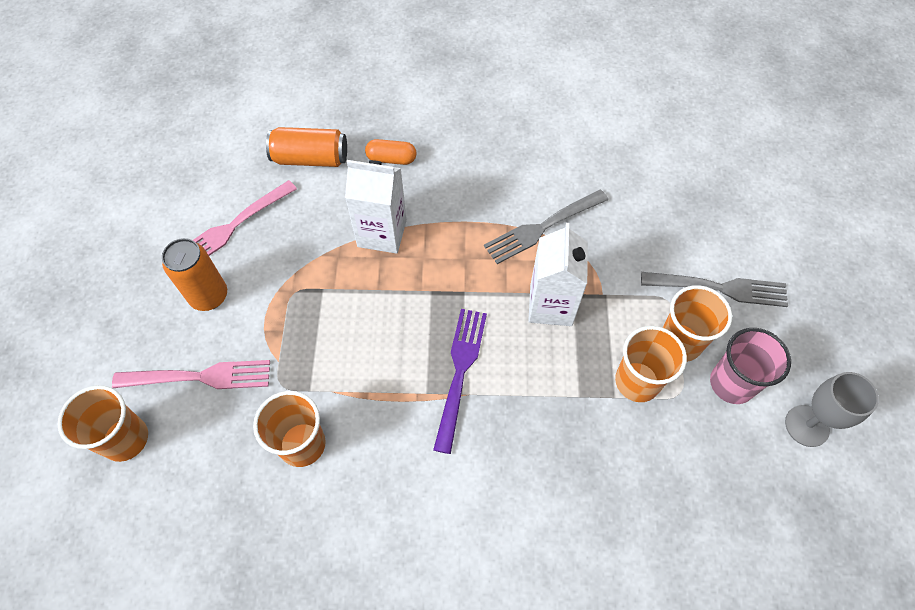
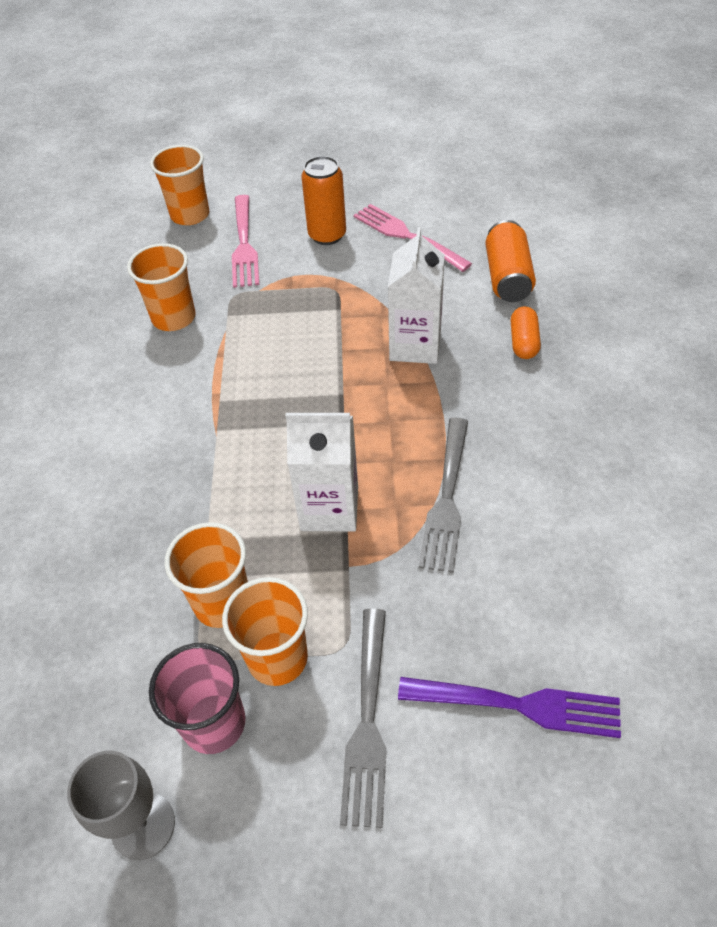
camera: 90 degrees right, 10 degrees down
purple fork [433,309,487,454] -> purple fork moved to [398,677,621,738]
grey fork [484,190,608,264] -> grey fork turned 135 degrees counterclockwise [419,418,468,573]

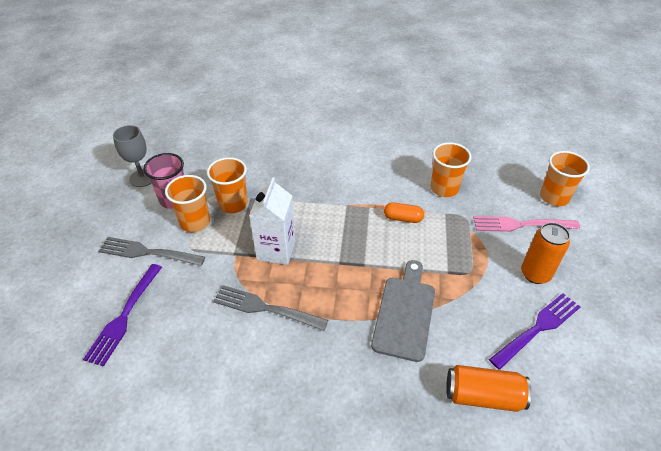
camera: 95 degrees right, 5 degrees down
pink fork [353,204,472,272] -> purple fork [489,293,580,370]
white carton [388,227,445,364] -> grey cutting board [371,260,435,362]
orange capsule [511,306,541,359] -> orange capsule moved to [384,202,424,223]

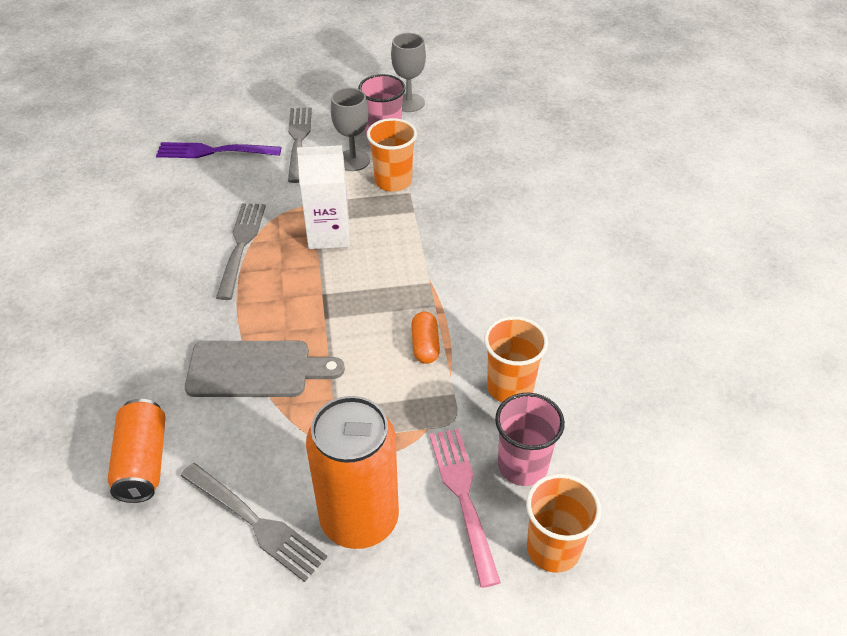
camera: 75 degrees right, 0 degrees up
orange cup [165,175,210,232] -> grey goblet [331,88,370,171]
purple fork [489,293,580,370] -> grey fork [181,463,327,582]
orange can [521,223,570,284] -> orange can [306,396,399,549], size x1.59
none -> pink cup [495,393,565,486]

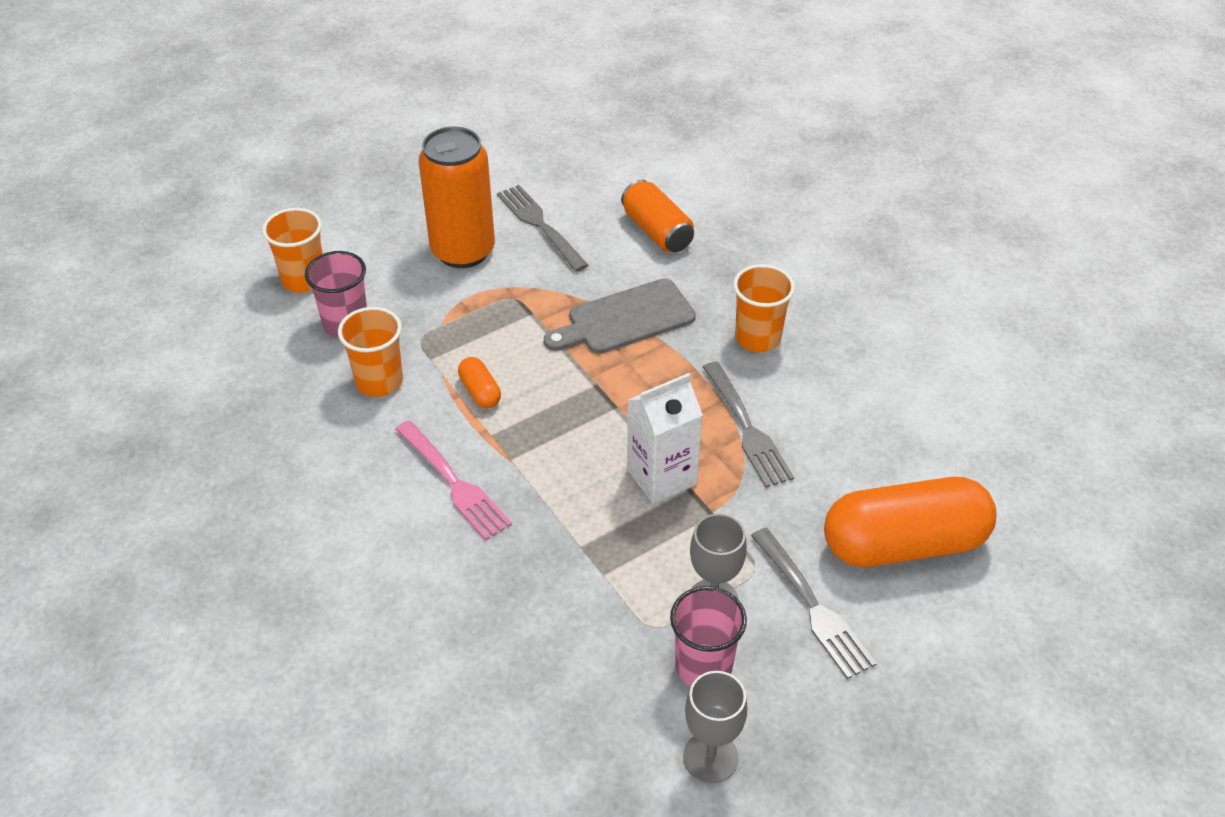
camera: 155 degrees right, 0 degrees up
purple fork [156,142,281,158] -> orange capsule [824,477,997,567]
grey fork [181,463,327,582] -> grey fork turned 45 degrees clockwise [497,185,589,272]
orange cup [367,118,417,192] -> orange cup moved to [733,264,795,352]
pink fork [430,428,501,588] -> pink fork moved to [395,420,512,540]

